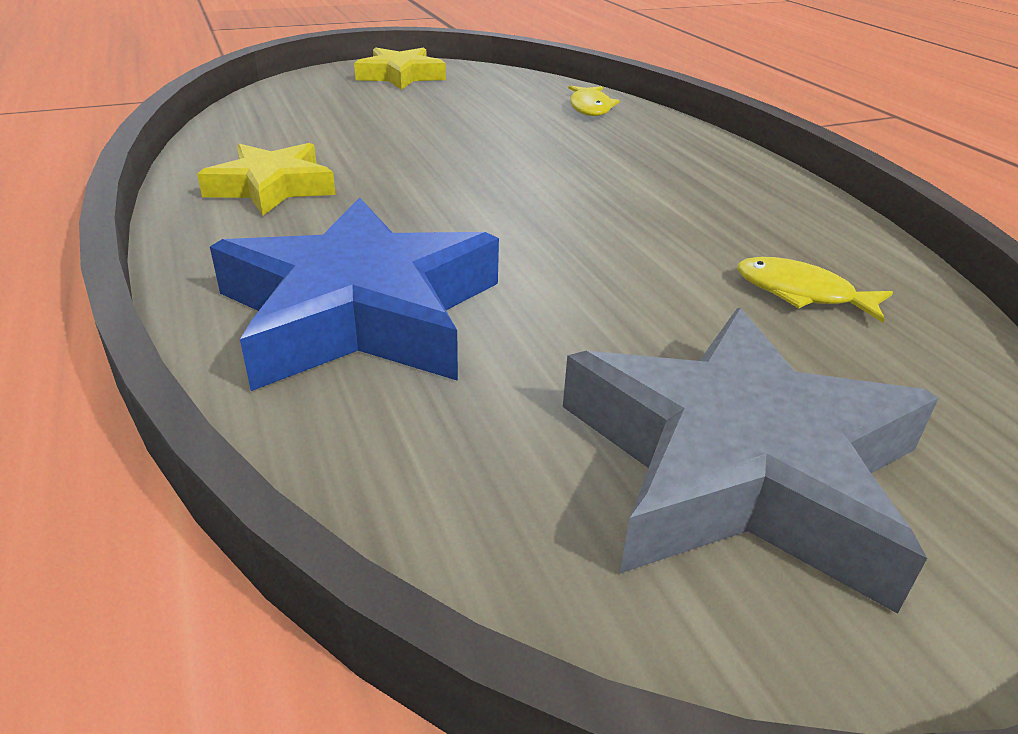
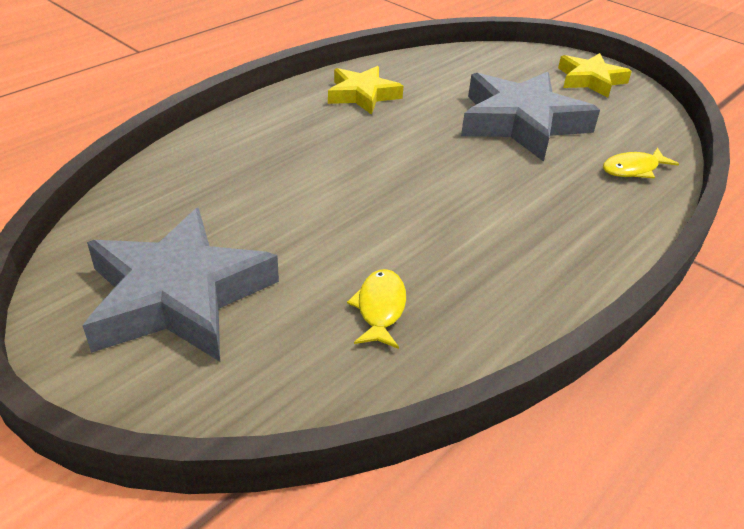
camera: 65 degrees right, 5 degrees up
blue star [210,197,499,391] -> none
none -> grey star [461,72,600,162]

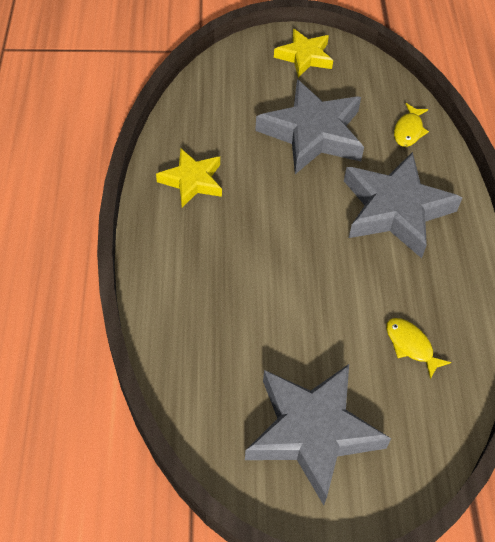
camera: 45 degrees left, 15 degrees up
none -> grey star [344,152,462,258]

